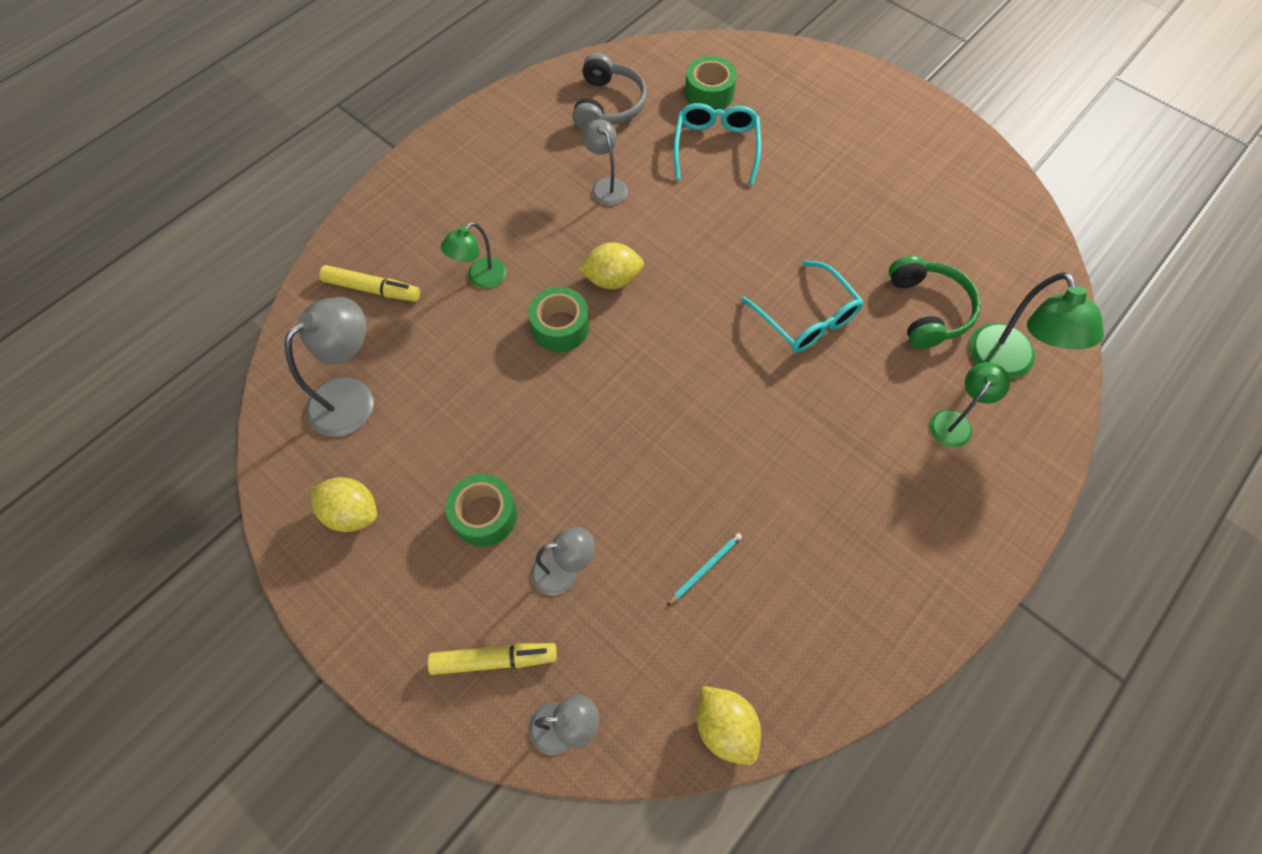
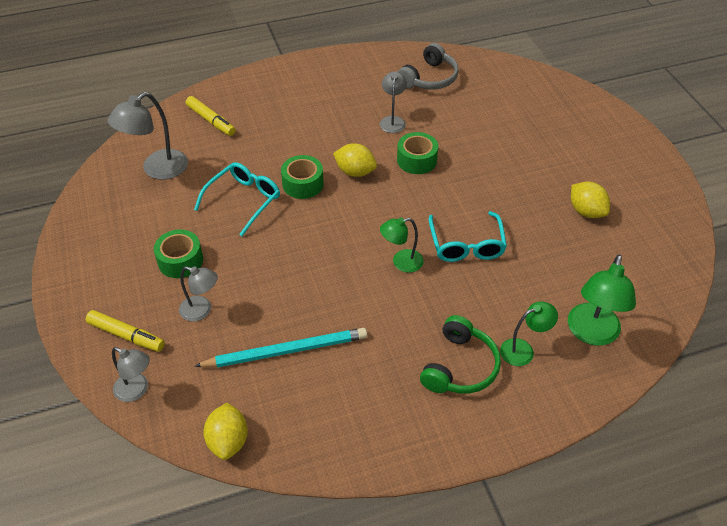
camera: 30 degrees right, 15 degrees down
grey lamp [284,297,373,437] -> grey lamp turned 150 degrees clockwise [108,92,188,180]
yellow lemon [310,477,377,532] -> yellow lemon moved to [571,182,610,218]
green lamp [441,222,506,289] -> green lamp moved to [380,217,424,273]
turquoise pencil [667,533,742,606] -> turquoise pencil [195,328,367,368], size x2.25
turquoise glasses [674,103,761,185] -> turquoise glasses moved to [194,162,280,236]
green tape [685,56,737,110] -> green tape moved to [397,132,438,174]
green headphones [889,255,981,349] -> green headphones moved to [420,315,501,394]

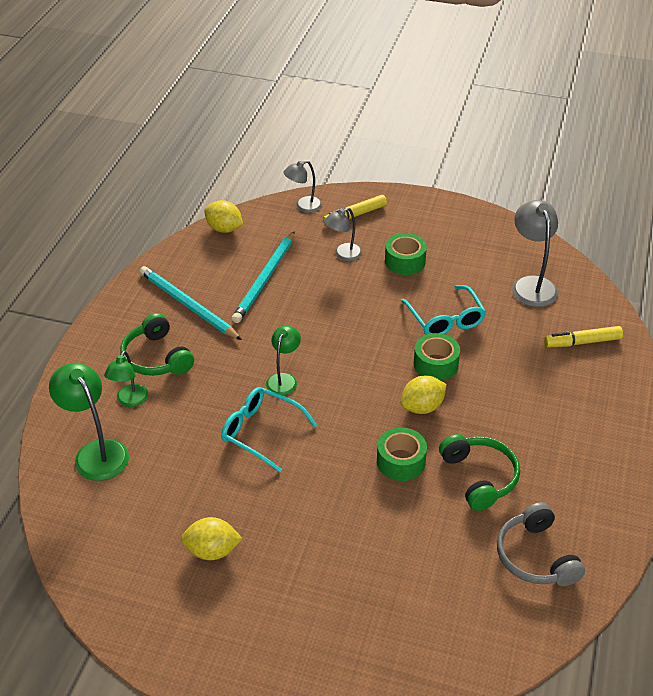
camera: 125 degrees right, 5 degrees down
grey lamp [380,71,407,133] -> green headphones [439,434,520,511]
none -> turquoise pencil [140,266,242,340]

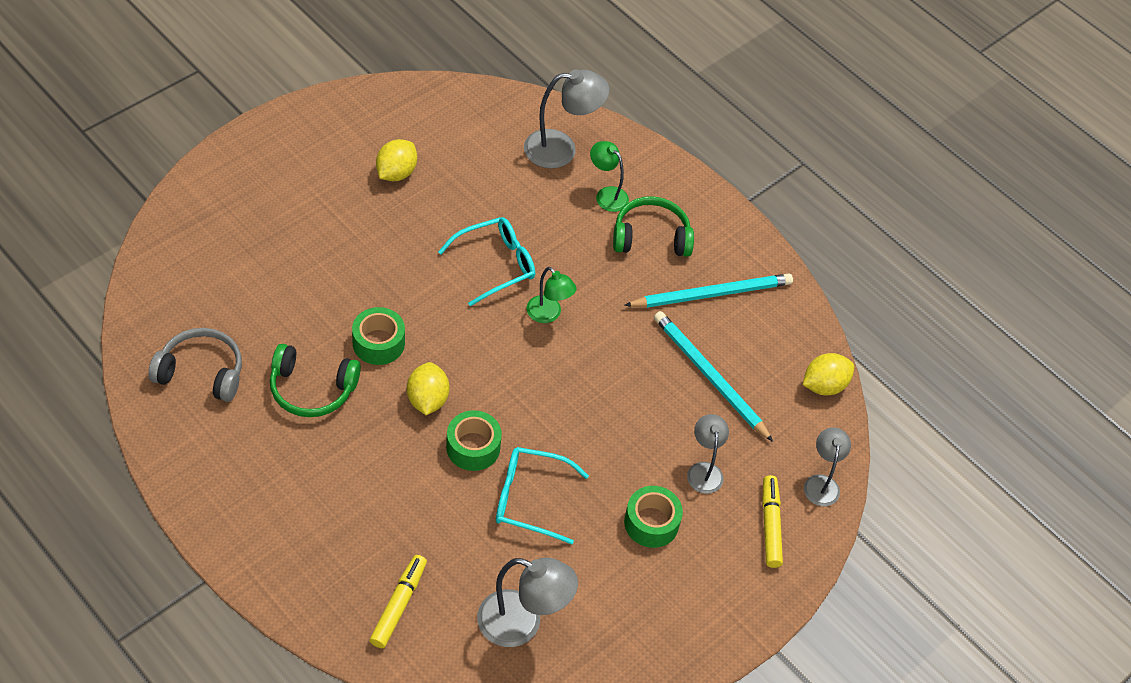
camera: 115 degrees right, 10 degrees up
green lamp [49,363,129,481] -> grey lamp [524,69,609,169]

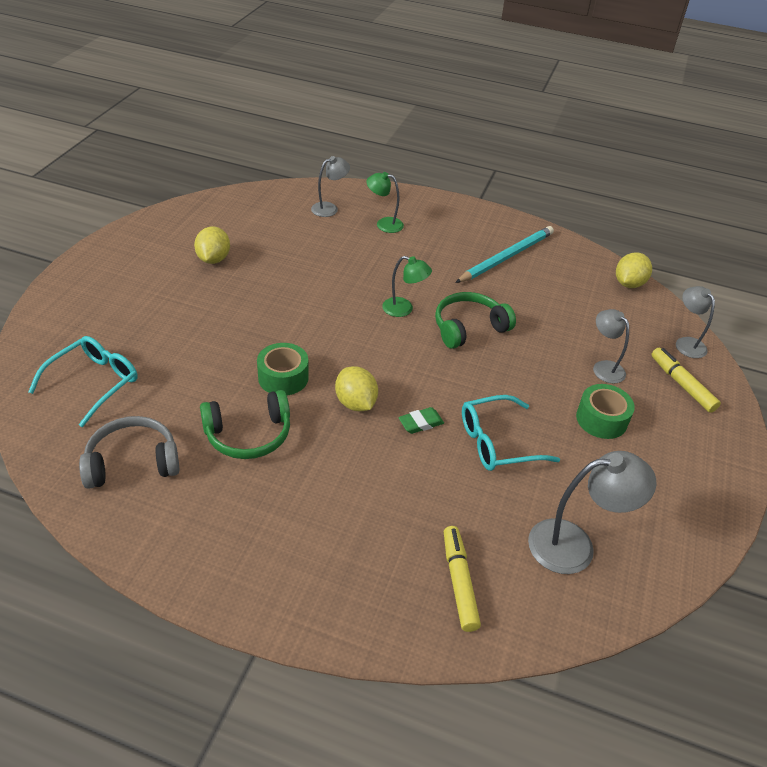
camera: 25 degrees left, 10 degrees down
turquoise glasses [438,217,535,306] -> turquoise glasses moved to [28,336,138,427]
green tape [446,410,502,471] -> green eraser [398,407,444,434]
grey lamp [524,69,609,169] -> grey lamp [311,156,350,217], size x0.62
green headphones [613,196,694,257] -> green headphones moved to [435,292,516,349]
turquoise pencil [654,311,773,442] -> none

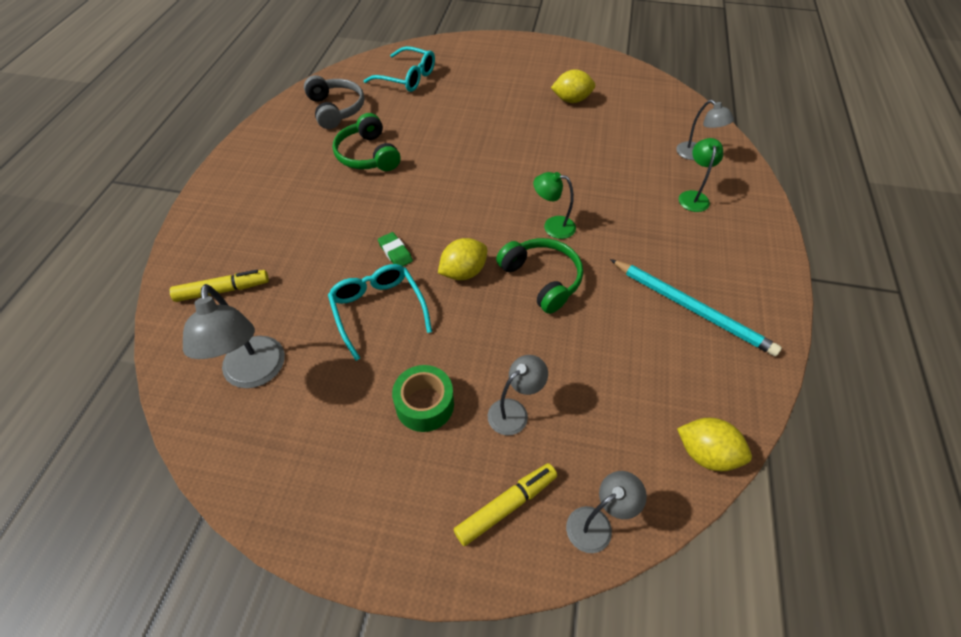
camera: 85 degrees right, 10 degrees up
green tape [257,343,309,395] -> none
yellow lemon [335,366,378,411] -> yellow lemon moved to [438,238,487,280]
green lamp [382,256,432,317] -> green lamp turned 90 degrees clockwise [533,172,576,239]

